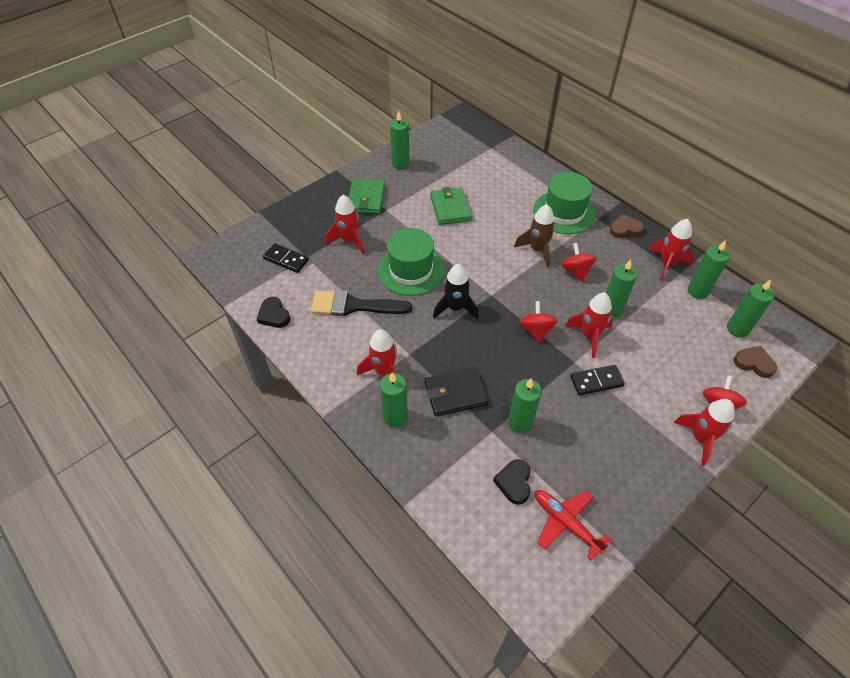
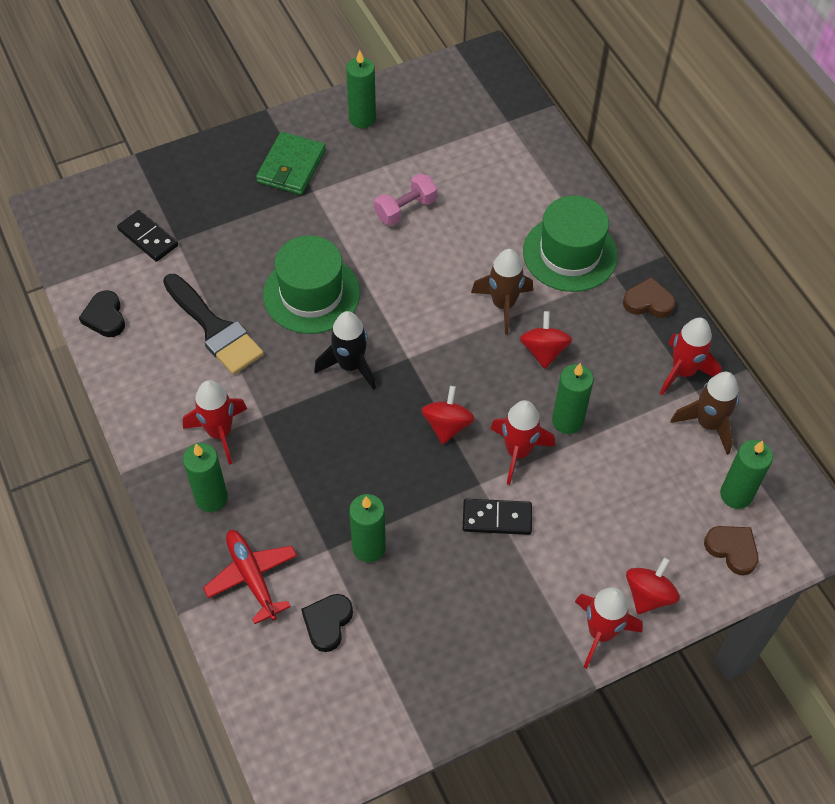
camera: 15 degrees right, 5 degrees up
black brush [311,290,412,316] -> black brush turned 150 degrees counterclockwise [163,274,264,375]
red rocket [326,195,364,254] -> none
black wallet [425,367,488,417] -> none
green wallet [430,187,472,225] -> pink dumbbell [374,173,437,226]
red plane [535,490,611,561] -> red plane moved to [203,530,297,624]
green candle [688,240,730,299] -> brown rocket [671,372,739,455]

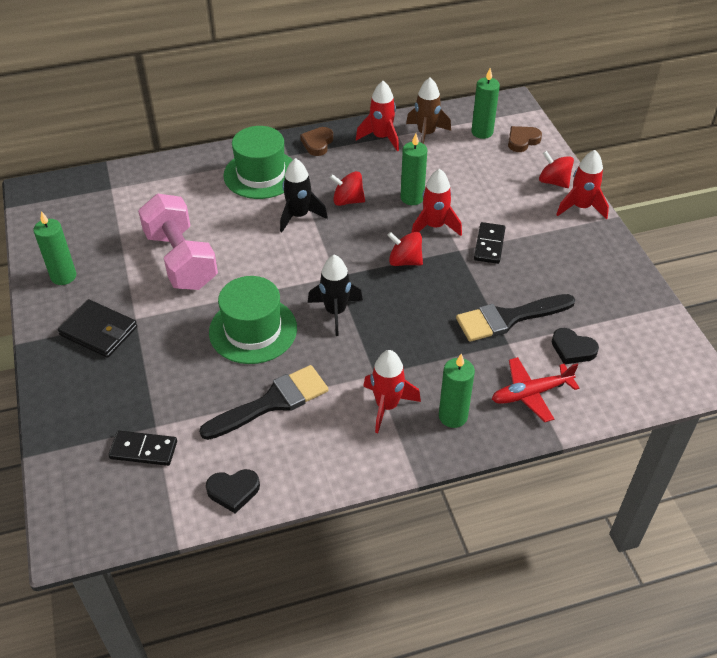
camera: 80 degrees left, 10 degrees down
black domino [117,210,178,262] -> black domino turned 45 degrees clockwise [108,431,177,466]
green wallet [256,132,326,195] -> black wallet [58,299,137,358]
green candle [349,494,386,562] -> black brush [456,294,575,342]
pink dumbbell [374,173,437,226] -> pink dumbbell [138,194,218,290], size x1.89
brown rocket [471,249,533,335] -> black rocket [280,158,328,232]

